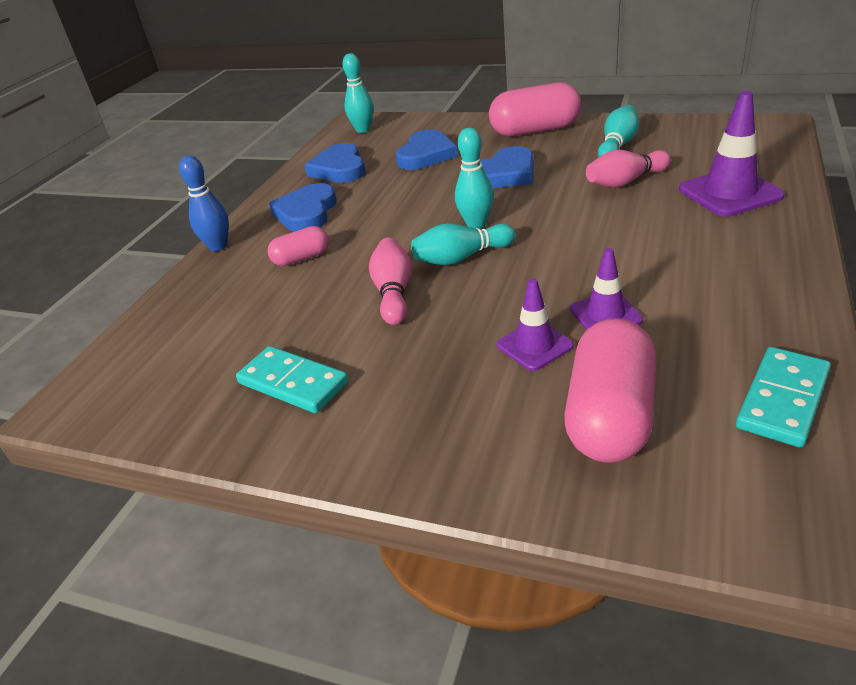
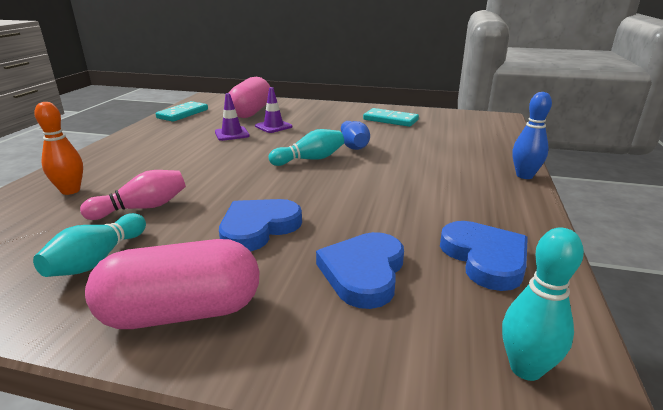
camera: 170 degrees right, 10 degrees down
pink capsule [267,226,329,266] -> none
blue heart [269,183,337,232] -> none
pink bowling pin [369,238,412,325] -> blue bowling pin [341,121,370,150]
turquoise bowling pin [455,128,494,229] -> none
purple traffic cone [679,91,785,217] -> orange bowling pin [34,102,83,195]

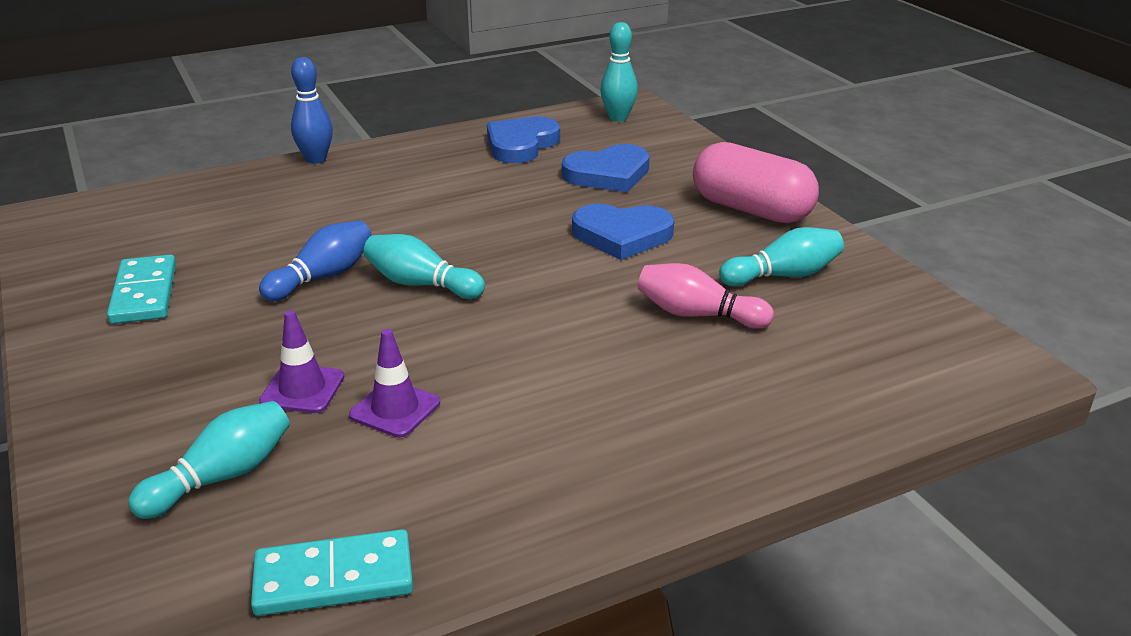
camera: 130 degrees left, 5 degrees up
orange bowling pin [34,102,83,195] -> none
pink capsule [229,77,270,118] -> turquoise bowling pin [128,401,290,519]

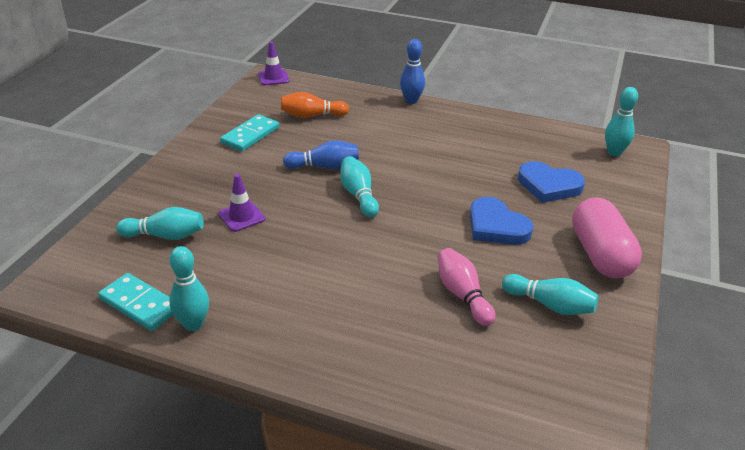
camera: 45 degrees right, 5 degrees up
purple traffic cone [349,329,440,438] -> purple traffic cone moved to [258,42,290,85]
blue heart [487,117,560,163] -> none
none -> turquoise bowling pin [169,246,209,331]
none -> orange bowling pin [281,92,349,118]

